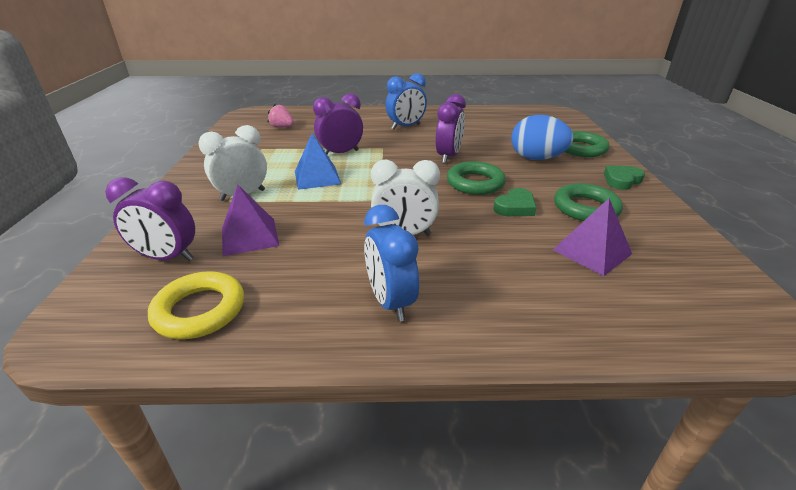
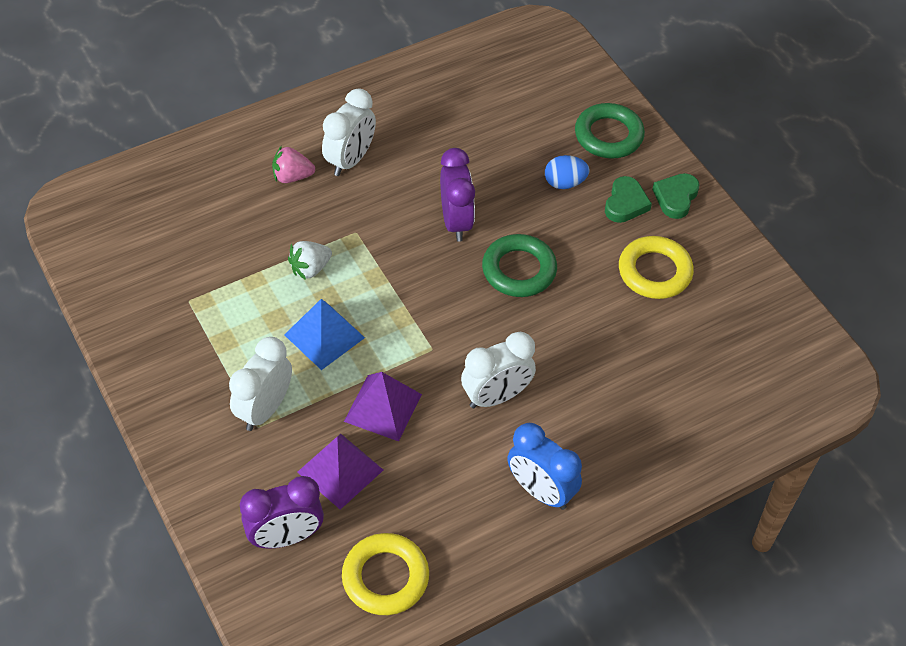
camera: 30 degrees left, 20 degrees up
pink strawberry [267,104,294,128] -> pink strawberry moved to [272,146,315,183]
purple clock [313,93,363,154] -> white strawberry [288,241,332,280]
blue clock [385,73,427,129] -> white clock [322,89,376,176]
green heart [493,188,537,216] -> green heart moved to [605,176,652,223]
blue egg [511,115,573,160] -> blue egg [545,155,589,189], size x0.56
purple pyramid [553,198,632,276] -> purple pyramid moved to [344,372,422,441]
green ring [554,183,623,221] -> yellow ring [619,236,694,299]

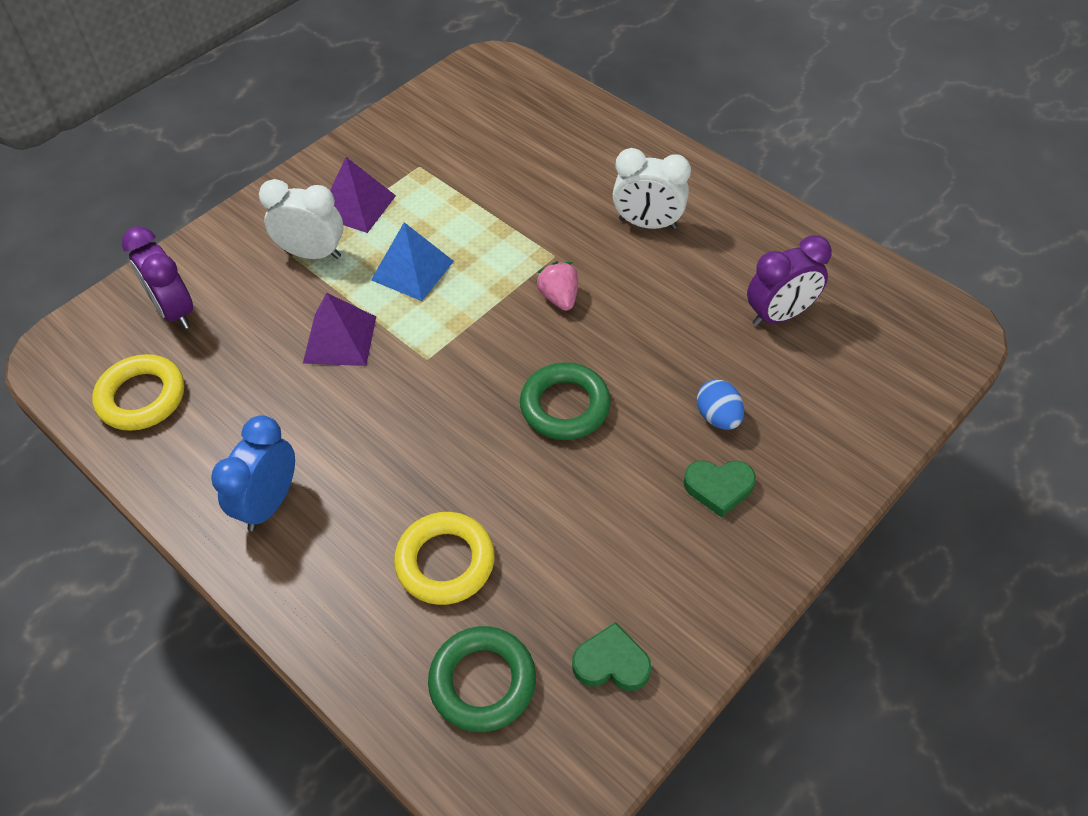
camera: 75 degrees right, 0 degrees up
pink strawberry [272,146,315,183] -> pink strawberry moved to [536,261,578,311]
white strawberry [288,241,332,280] -> none
purple pyramid [297,434,383,510] -> purple pyramid moved to [330,157,396,233]
purple clock [440,148,475,242] -> purple clock moved to [747,235,832,327]
white clock [461,332,536,408] -> none
green ring [575,103,645,158] -> green ring moved to [428,626,536,732]
yellow ring [619,236,694,299] -> yellow ring moved to [394,512,494,605]
green heart [652,173,700,219] -> green heart moved to [572,622,651,691]

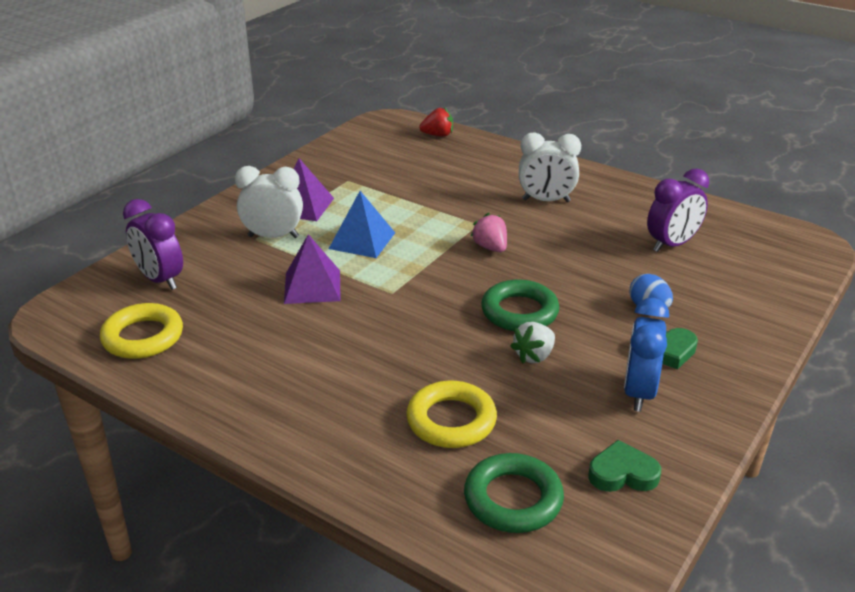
camera: 10 degrees left, 20 degrees down
blue clock [211,415,295,531] -> blue clock moved to [624,298,669,412]
none -> red strawberry [419,108,453,136]
none -> white strawberry [510,322,555,364]

